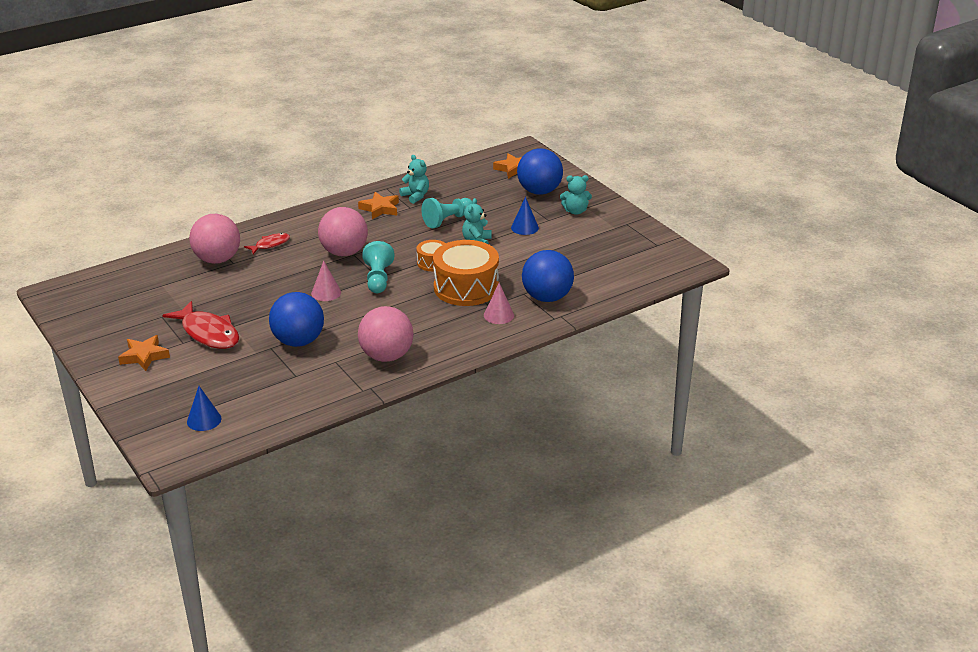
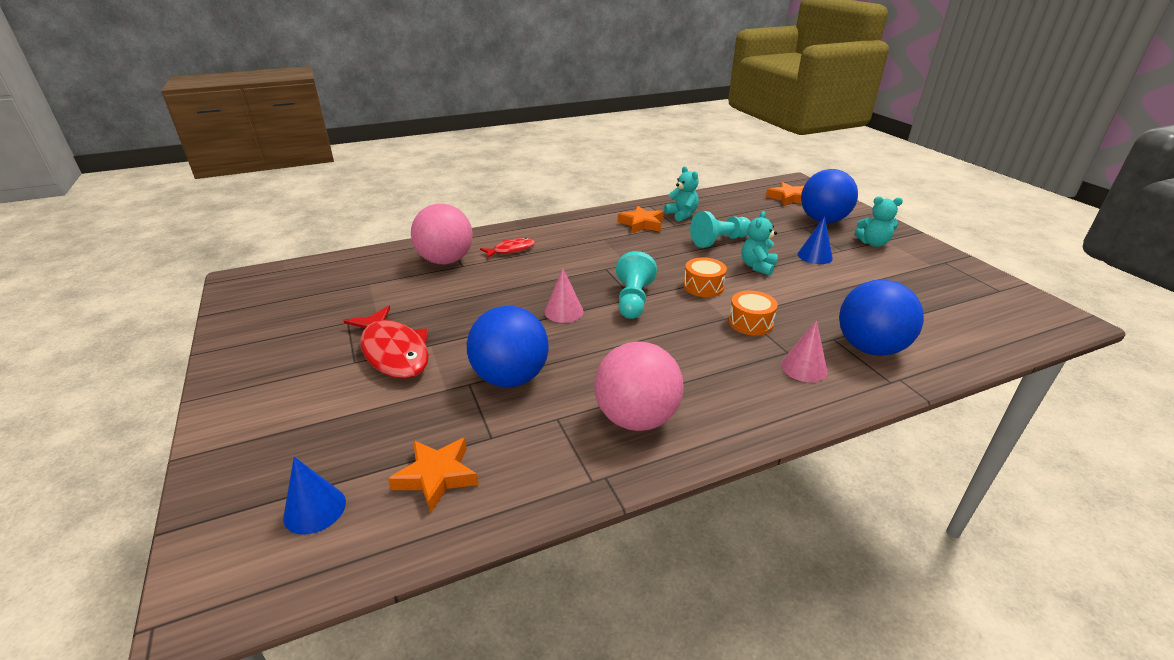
camera: 10 degrees right, 0 degrees up
orange star [118,335,170,371] -> orange star moved to [388,438,479,513]
pink ball [318,207,368,256] -> none
orange drum [433,240,499,306] -> orange drum [728,290,778,336], size x0.50

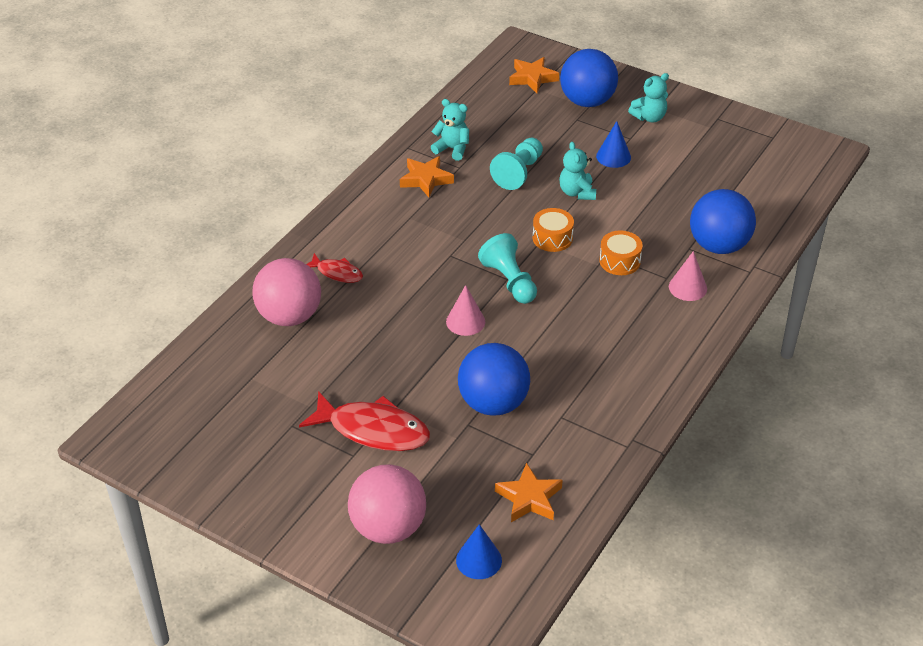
camera: 35 degrees left, 10 degrees up
red fish [480,238,535,258] -> red fish turned 90 degrees clockwise [306,253,363,283]
pink ball [594,341,684,431] -> pink ball moved to [348,464,426,544]

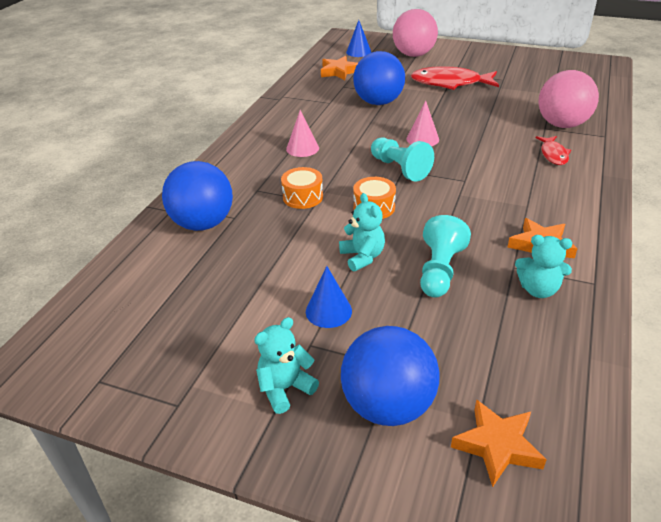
camera: 170 degrees right, 5 degrees down
red fish [306,253,363,283] -> red fish turned 105 degrees counterclockwise [536,136,571,165]
pink cone [669,251,707,301] -> pink cone moved to [286,110,319,157]

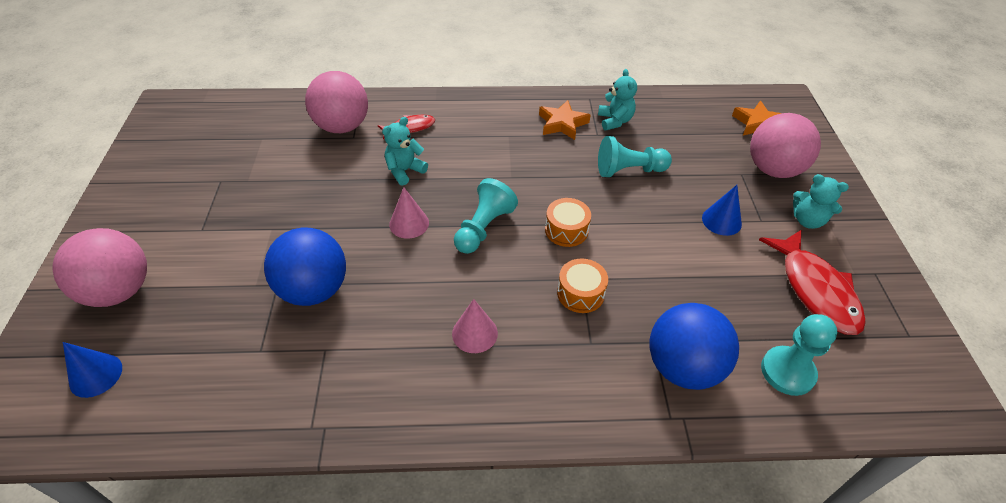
camera: 115 degrees left, 10 degrees up
orange star [321,56,358,80] -> none
turquoise teddy bear [339,193,385,271] -> turquoise teddy bear moved to [382,117,428,186]
blue ball [341,326,439,426] -> pink ball [750,113,821,178]
red fish [411,66,499,90] -> red fish moved to [759,230,866,335]
none -> turquoise pawn [761,314,837,396]

